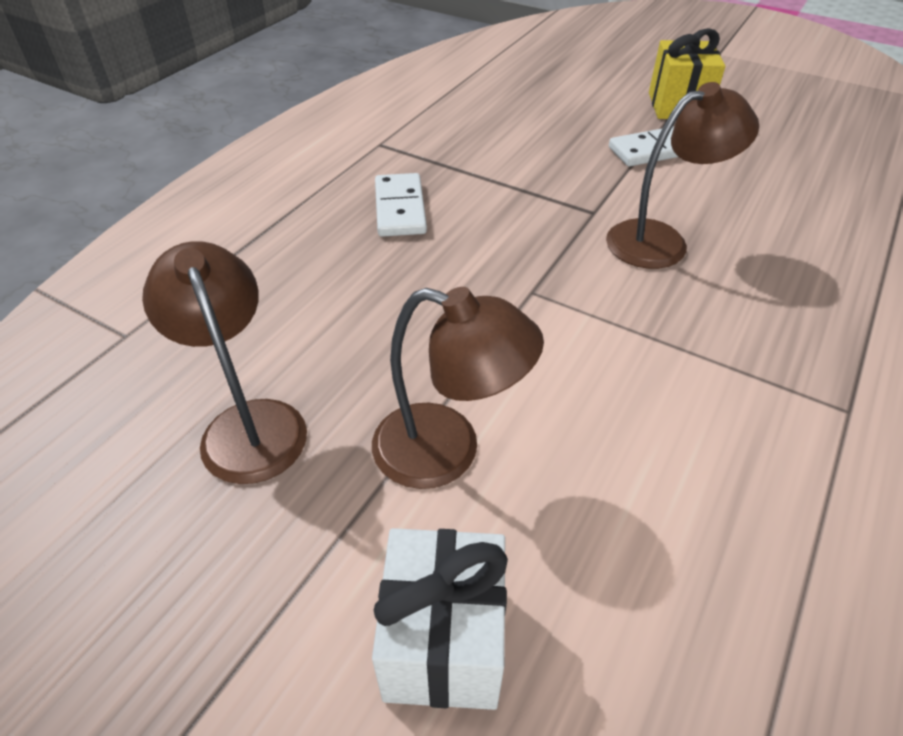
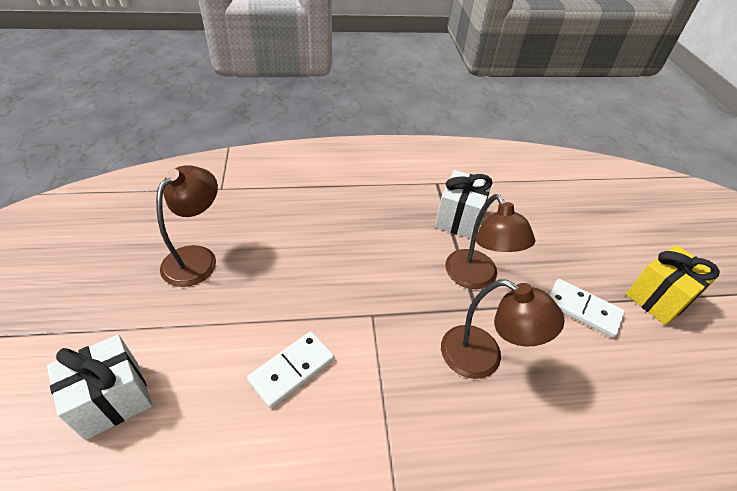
camera: 50 degrees right, 0 degrees up
brown lamp [372,287,544,489] -> brown lamp moved to [445,194,535,289]
white domino [375,173,427,237] -> white domino moved to [247,331,334,408]
none -> white gift [435,170,493,238]

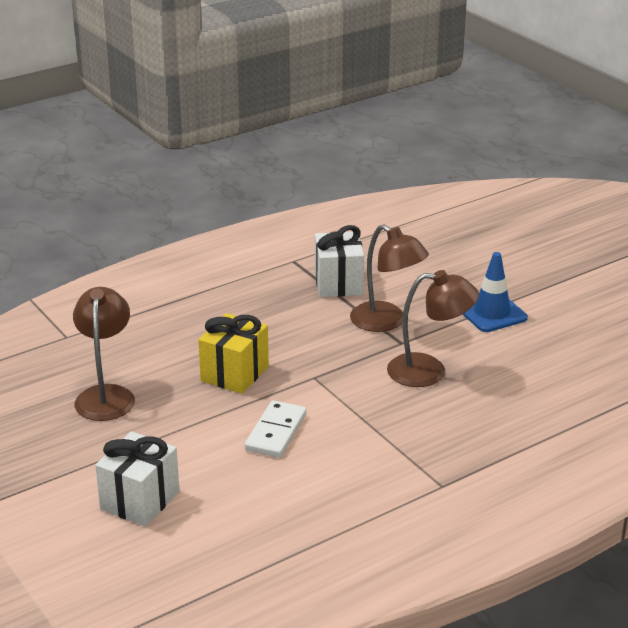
camera: 25 degrees left, 15 degrees down
white domino [549,279,625,338] -> blue traffic cone [462,252,528,332]
yellow gift [626,245,720,325] -> yellow gift moved to [198,313,269,394]

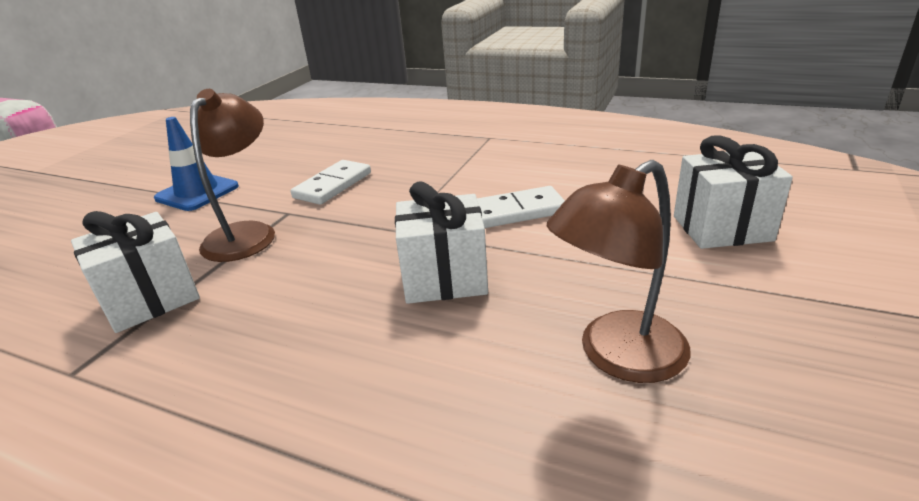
camera: 120 degrees left, 0 degrees up
yellow gift [198,313,269,394] -> white gift [395,181,488,304]
brown lamp [387,270,479,387] -> white domino [291,160,371,205]

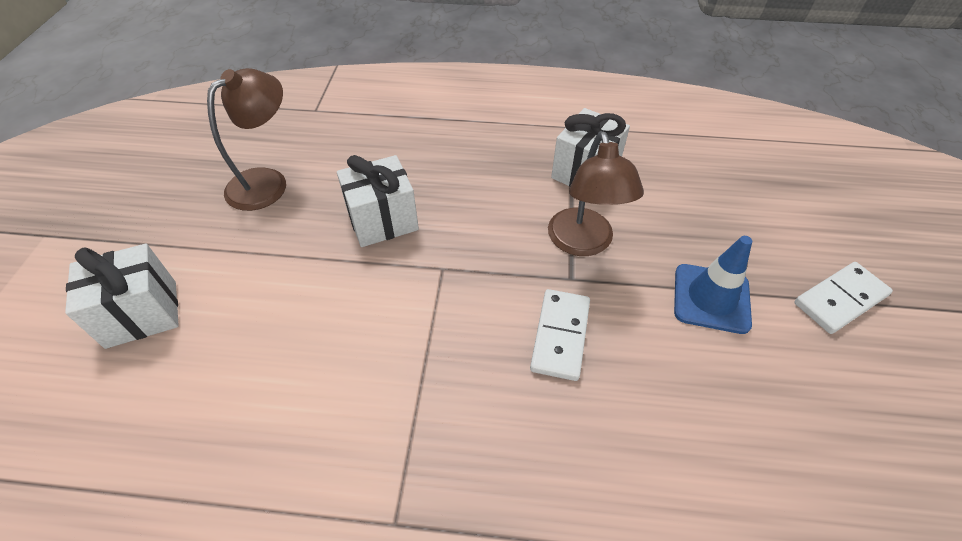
camera: 160 degrees right, 20 degrees up
white domino [477,186,565,228] -> white domino moved to [794,262,893,334]

